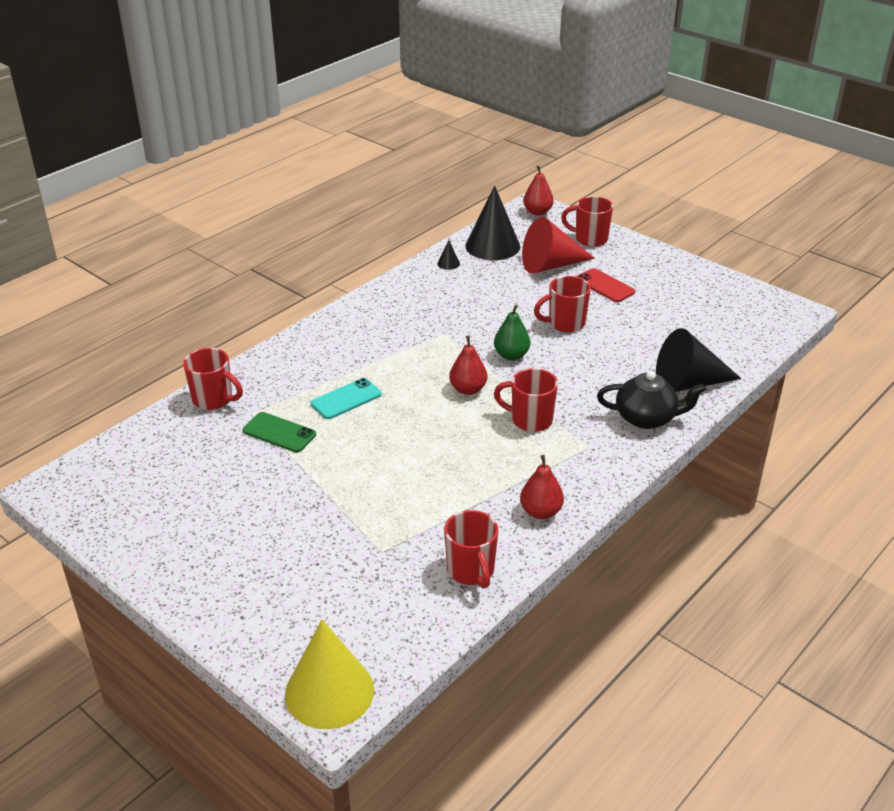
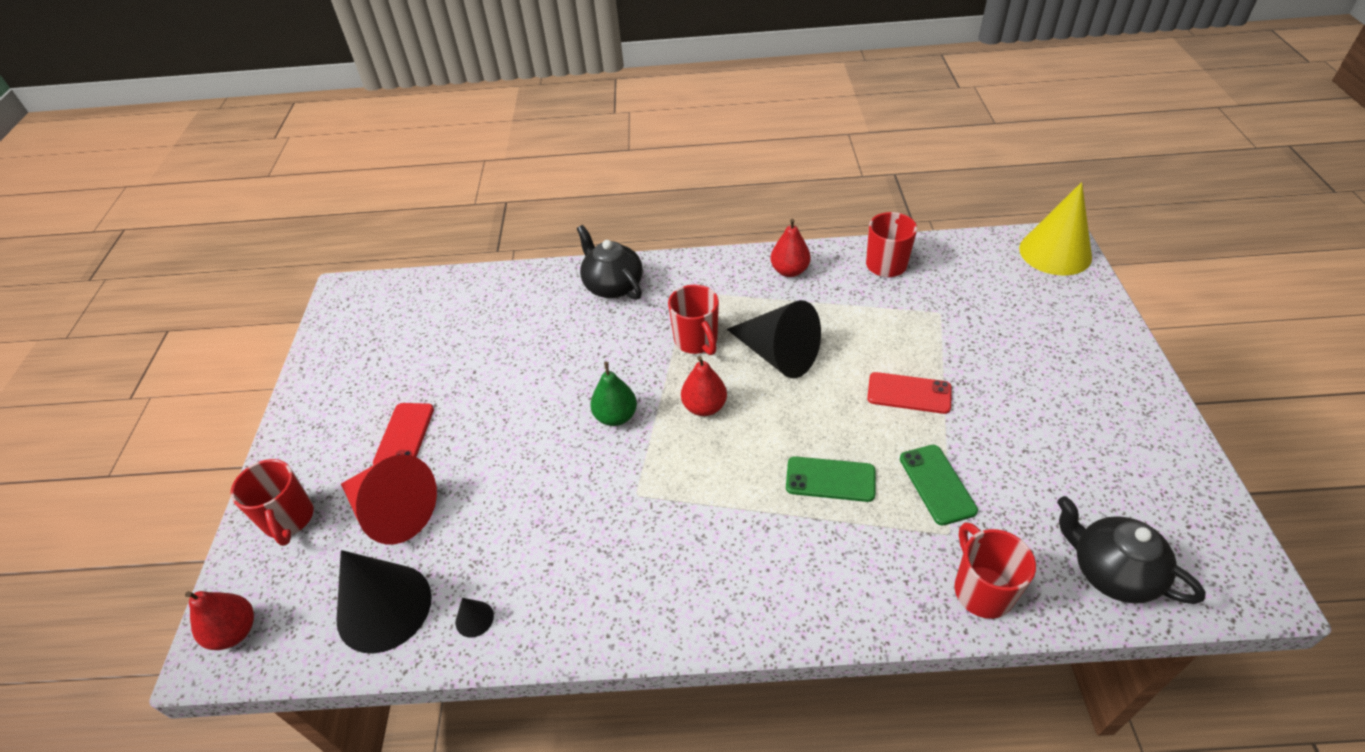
camera: 130 degrees left, 10 degrees up
turquoise phone [311,378,382,419] -> green phone [786,456,875,502]
red mug [534,276,591,333] -> none
black cone [656,328,741,392] -> black cone moved to [727,300,821,378]
none -> red phone [867,372,952,414]
none -> black teapot [1057,496,1206,604]

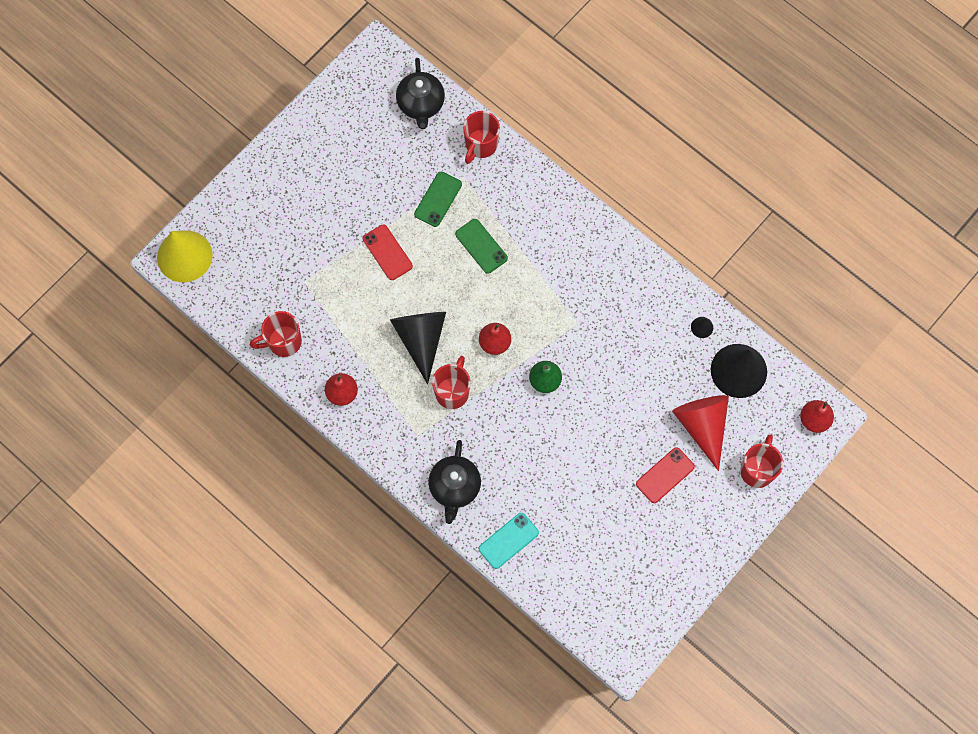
camera: 140 degrees left, 25 degrees up
none -> turquoise phone [479,513,539,569]

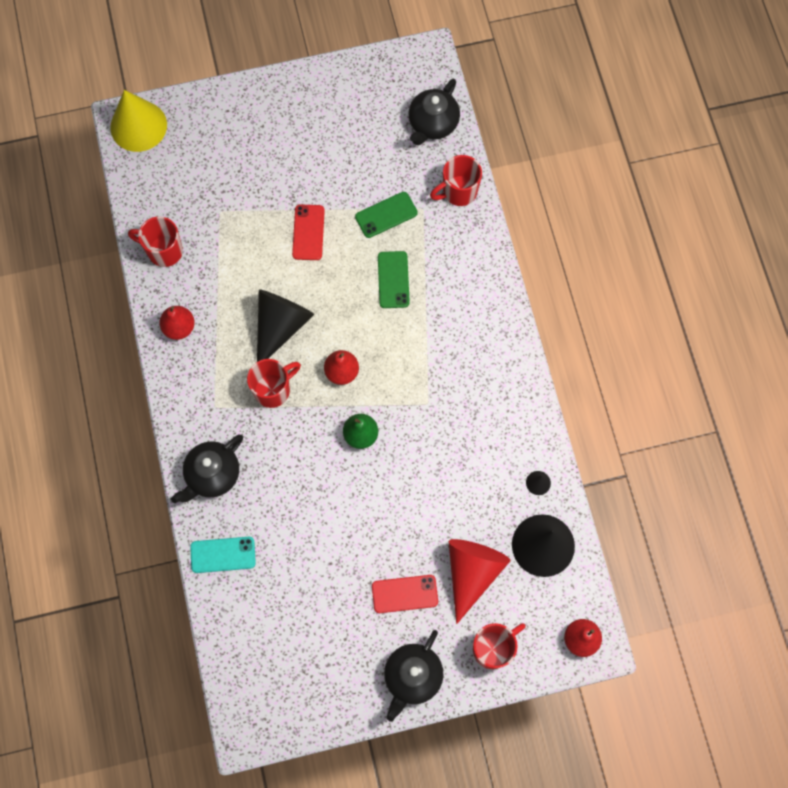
camera: 35 degrees right, 0 degrees up
none -> black teapot [384,630,443,722]

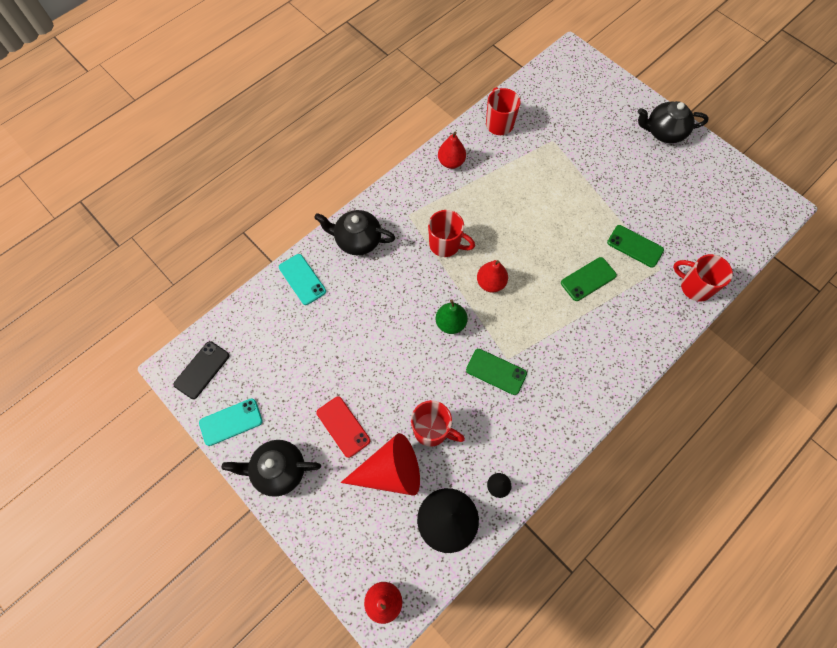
camera: 60 degrees right, 5 degrees down
yellow cone [110,90,167,152] -> none
black cone [257,289,314,362] -> none
red phone [292,204,325,260] -> none
black teapot [408,79,460,145] -> black teapot moved to [637,101,709,143]
red mug [473,623,526,669] -> red mug moved to [411,400,465,447]
none -> black phone [173,341,229,399]
none -> turquoise phone [199,398,263,446]
none -> green phone [466,349,527,395]

